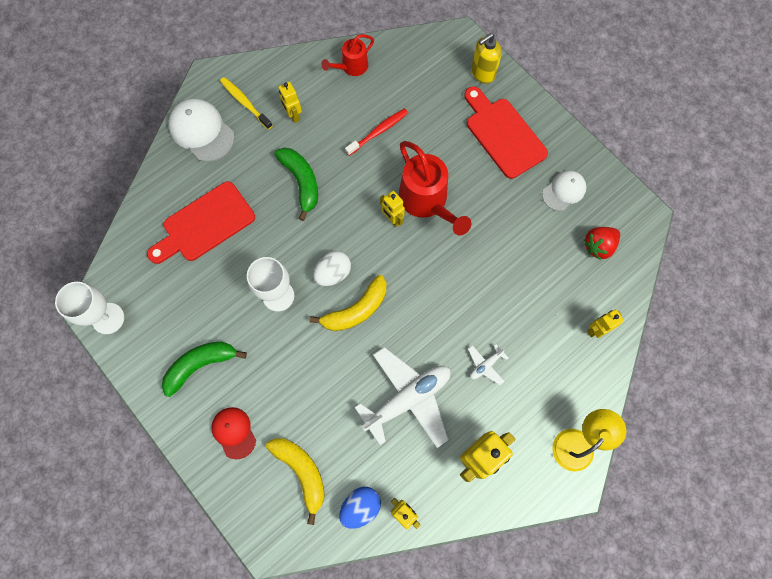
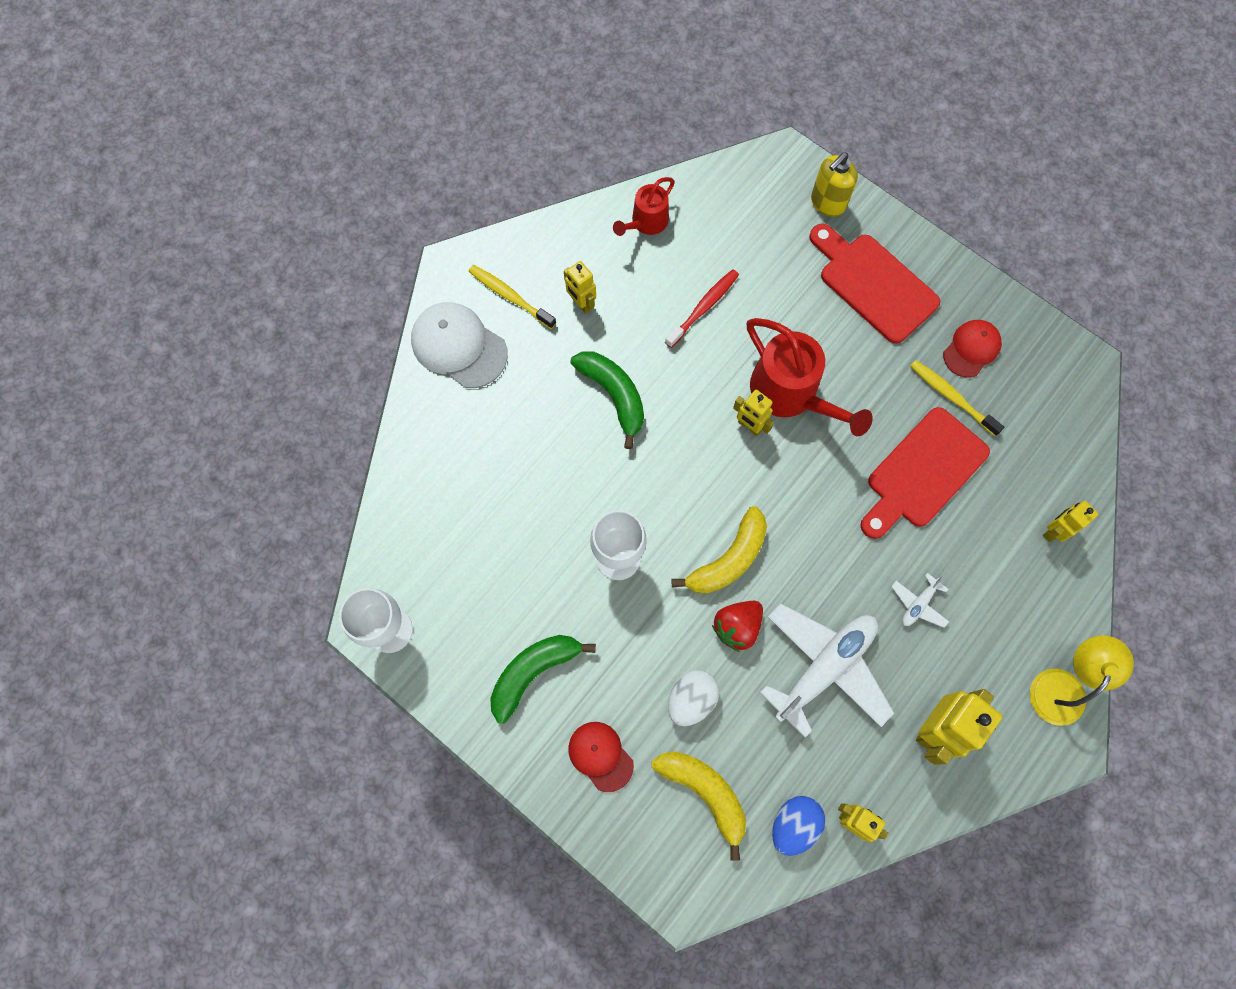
camera: 10 degrees left, 0 degrees up
red cutting board [147,181,255,264] -> red cutting board moved to [861,407,990,539]
white egg [313,251,351,286] -> white egg moved to [668,670,719,726]
white cap [542,170,586,211] -> red cap [943,320,1002,378]
red strawberry [584,227,620,260] -> red strawberry moved to [712,601,763,652]
none -> yellow toothbrush [910,360,1004,436]

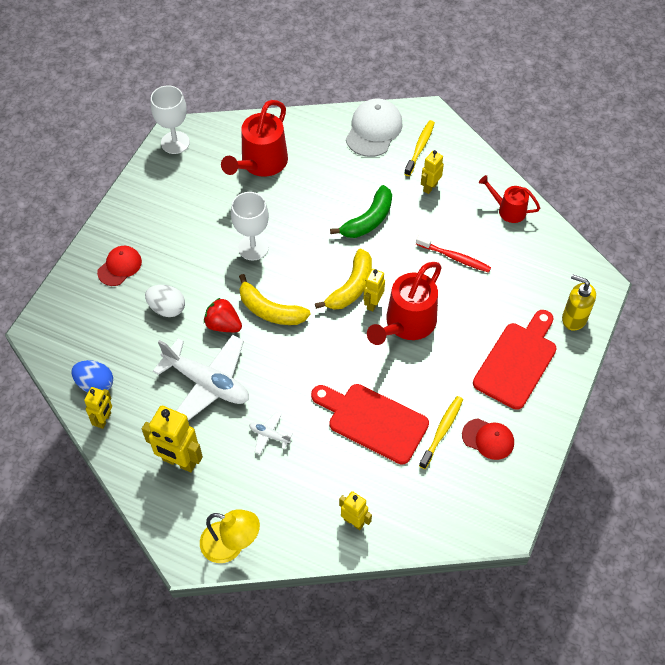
camera: 75 degrees right, 15 degrees down
green banana [490,635,596,723] -> none
yellow banana [652,752,746,861] -> yellow banana moved to [315,249,372,310]
none -> red watering can [221,100,288,177]

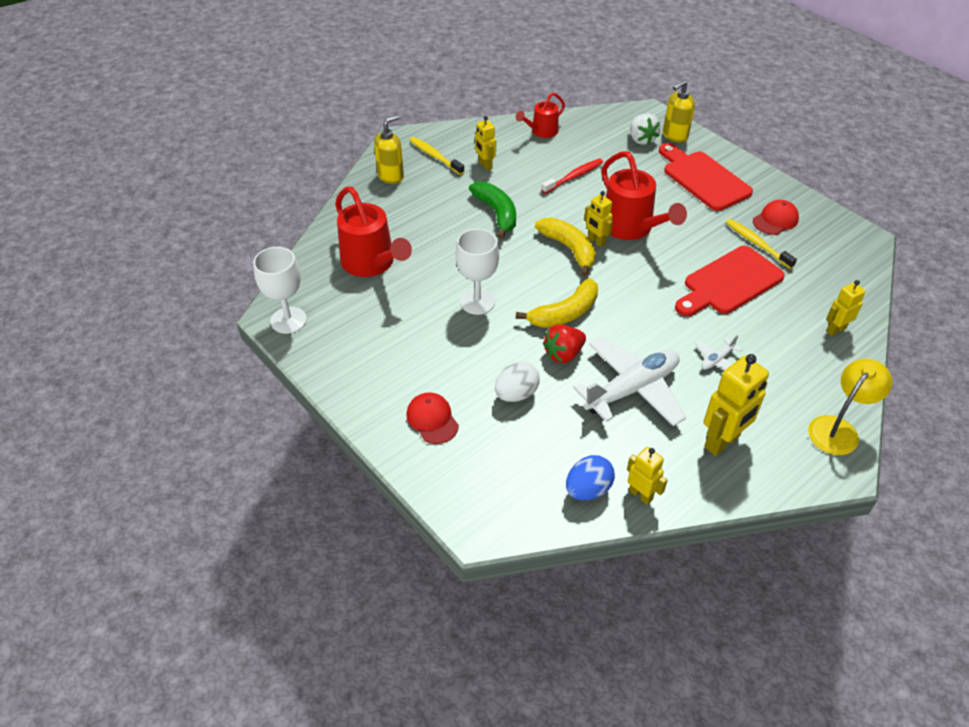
camera: 65 degrees left, 10 degrees down
white cap [346,99,403,157] -> yellow soap dispenser [374,115,404,184]
none -> white strawberry [630,114,660,145]

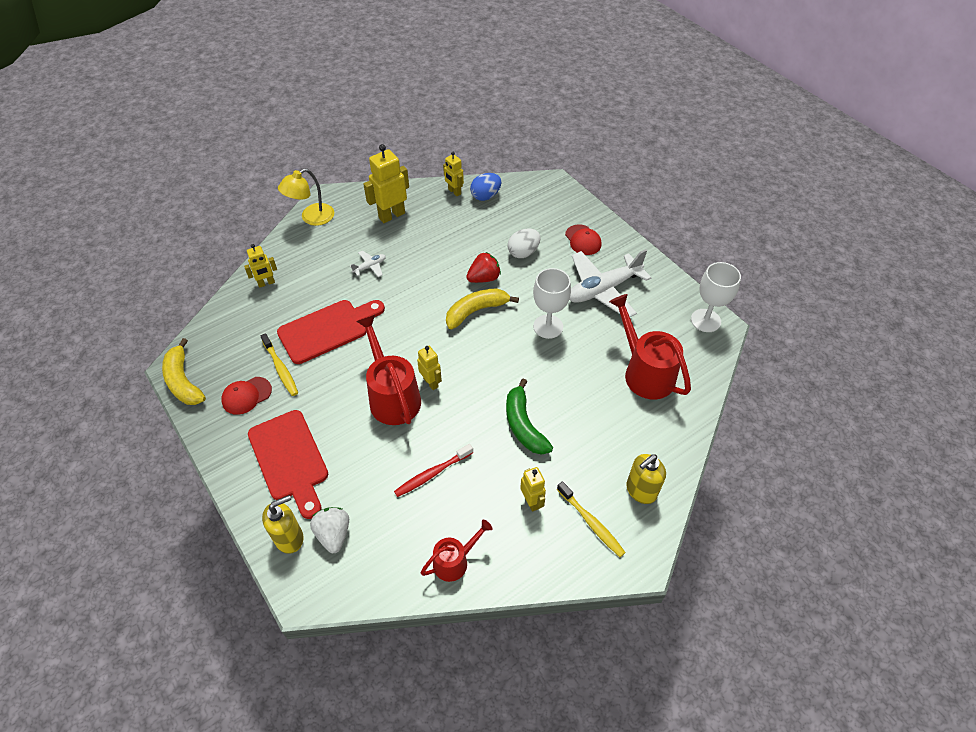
camera: 175 degrees left, 5 degrees up
yellow banana [535,218,596,276] -> yellow banana moved to [162,338,206,405]
white plane [573,337,686,426] -> white plane moved to [569,249,651,317]

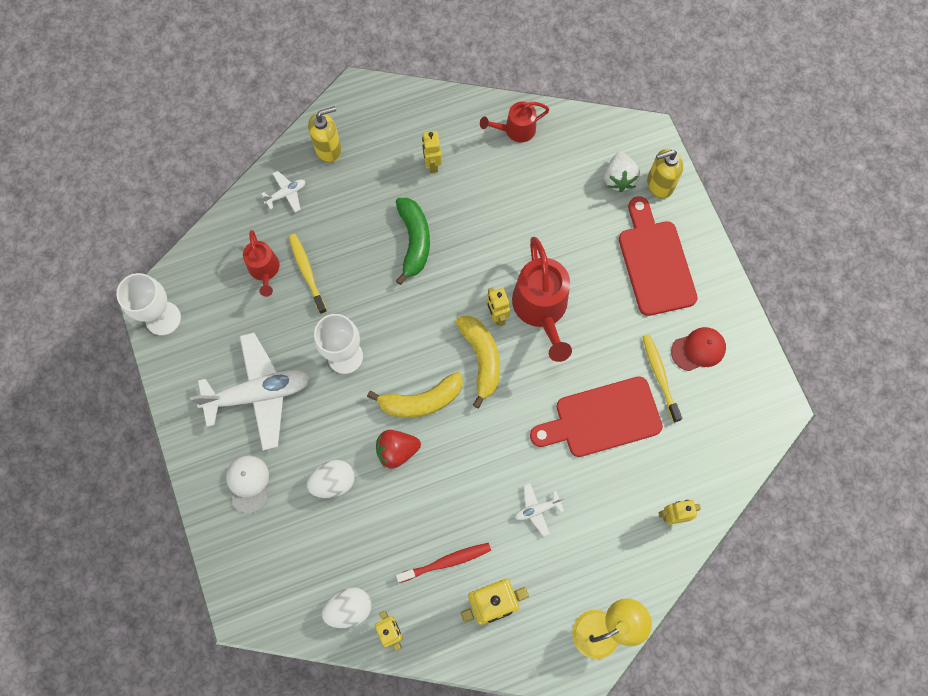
camera: 165 degrees left, 20 degrees up
yellow banana [162,338,206,405] -> yellow banana moved to [456,316,500,408]
red toothbrush [394,444,473,497] -> red toothbrush moved to [396,543,491,583]
blue egg [470,173,501,201] -> white egg [322,587,372,628]
yellow toothbrush [557,481,626,557] -> yellow toothbrush moved to [289,234,327,314]
red cap [565,225,602,255] -> white cap [226,456,269,513]
red watering can [609,294,691,399] -> red watering can [243,230,280,297], size x0.58
none -> white plane [261,171,305,212]

